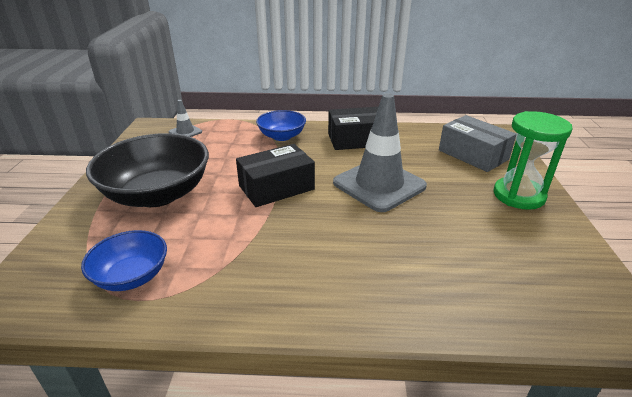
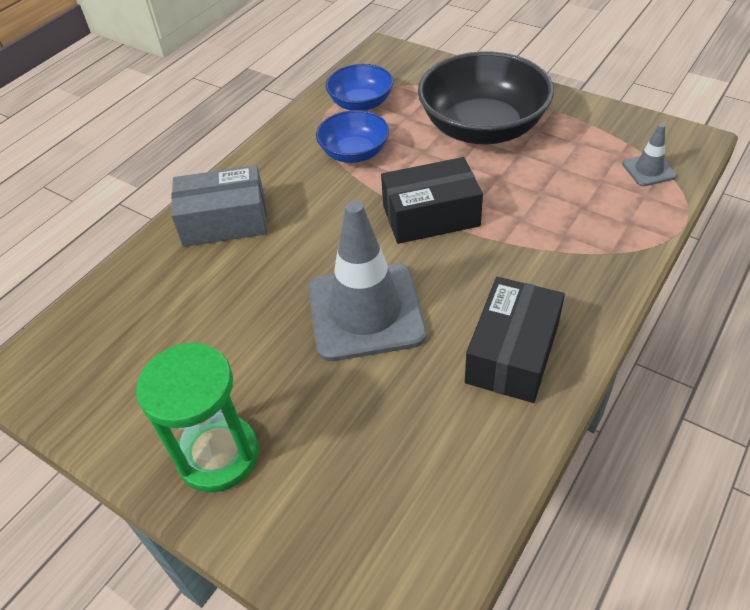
camera: 125 degrees right, 15 degrees up
black box [236,144,315,207] -> black box turned 75 degrees clockwise [381,157,483,244]
blue bowl [256,110,306,141] -> blue bowl moved to [316,110,389,163]
grey box [439,115,516,172] -> grey box moved to [171,165,268,247]

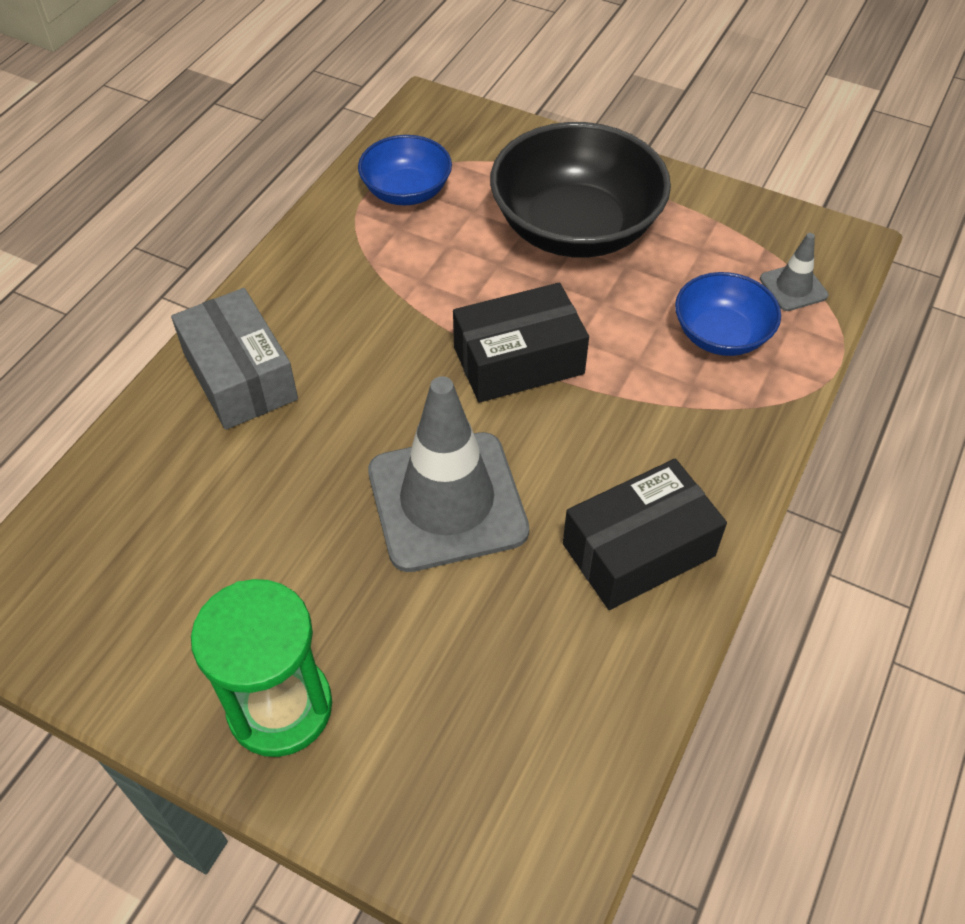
camera: 10 degrees left, 5 degrees up
grey box [171,165,268,247] -> grey box turned 75 degrees clockwise [171,288,298,430]
blue bowl [316,110,389,163] -> blue bowl moved to [675,272,781,356]
black box [465,277,565,403] -> black box turned 45 degrees clockwise [563,459,727,610]

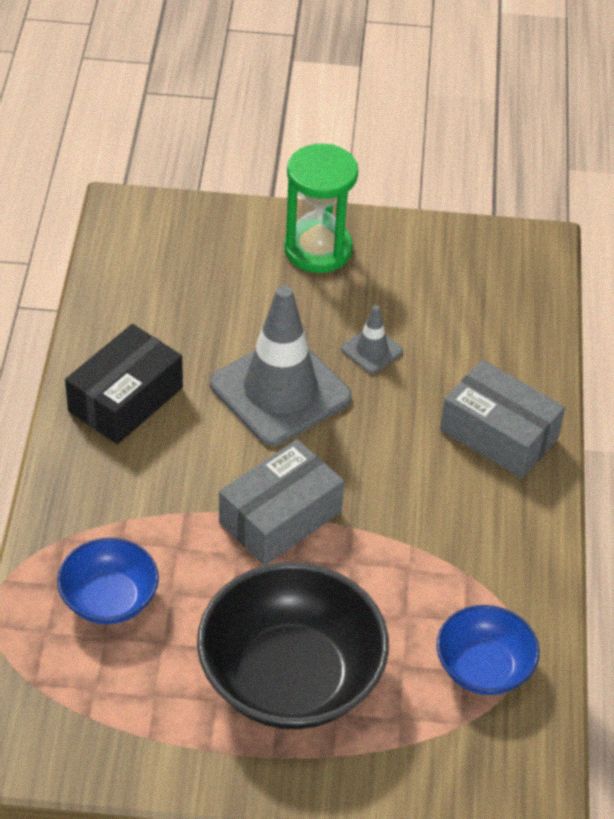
camera: 155 degrees right, 5 degrees down
black box [453,283,589,403] -> grey box [219,439,344,565]
grey traffic cone [760,233,828,311] -> grey traffic cone moved to [341,305,403,374]

